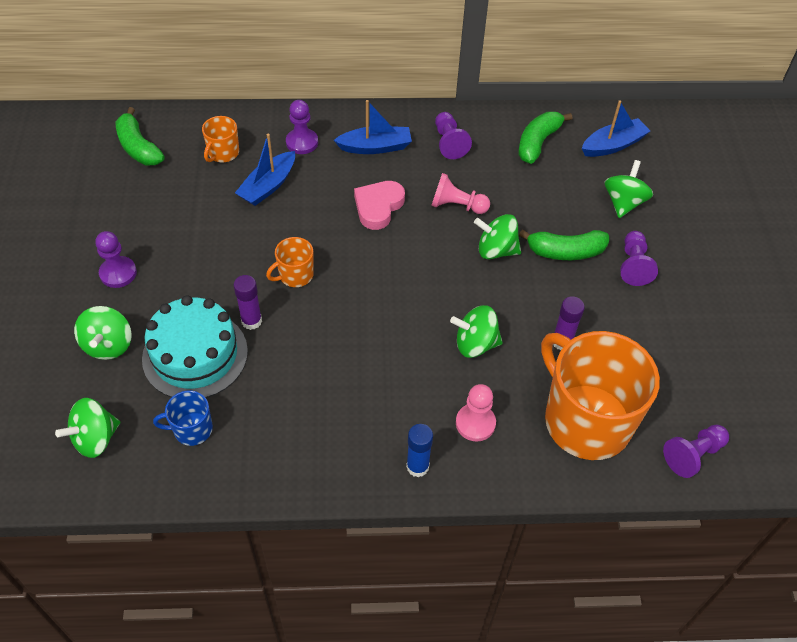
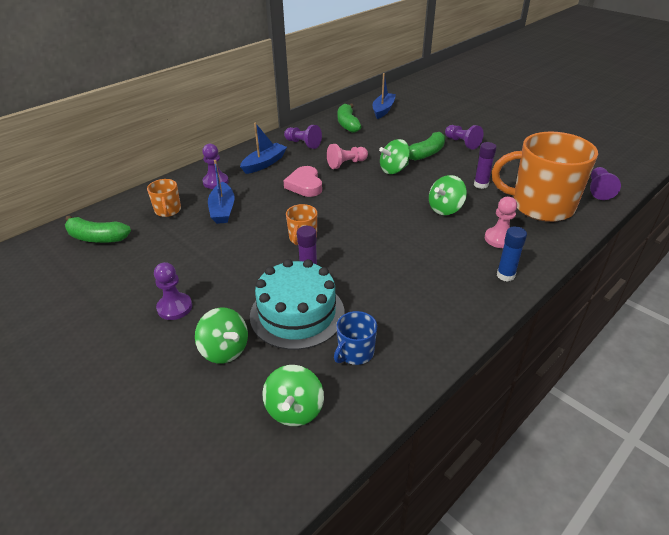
camera: 40 degrees left, 15 degrees down
green spinning top [605,160,653,218] -> none

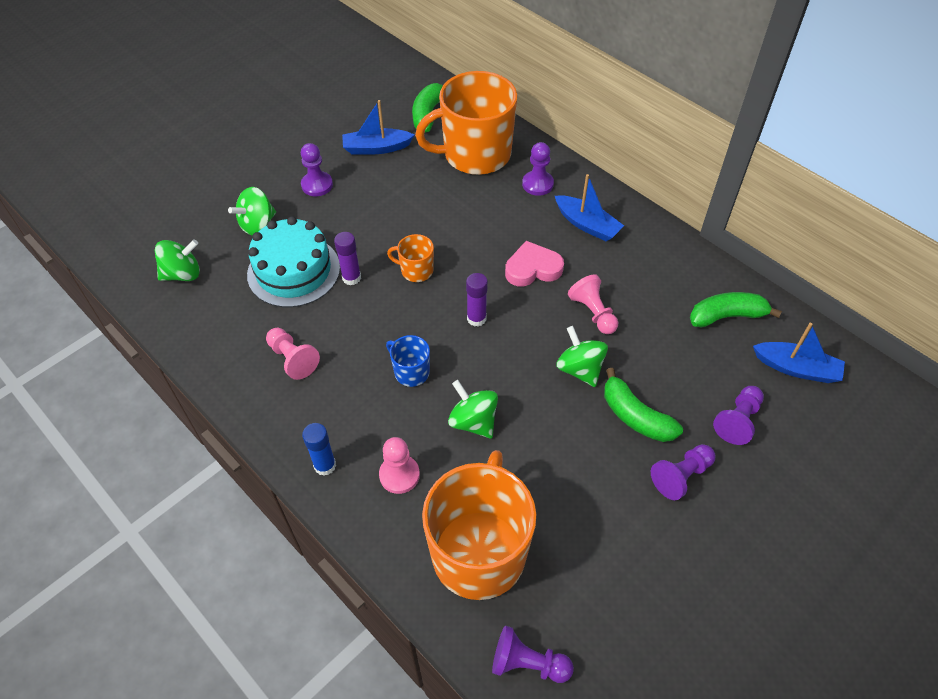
camera: 90 degrees right, 15 degrees up
orange mug [147,179,181,217] -> orange mug [415,71,517,175], size x2.31
blue boat [208,160,235,224] -> blue boat moved to [342,100,414,155]
green spinning top [262,365,324,426] -> green spinning top turned 150 degrees clockwise [155,239,200,281]
purple pawn [284,125,322,149] -> purple pawn moved to [713,386,764,445]
blue mug [334,311,377,365] -> blue mug moved to [386,335,430,387]
purple glue stick [474,142,496,189] -> purple glue stick moved to [466,273,488,327]
none -> pink pawn [266,328,320,380]

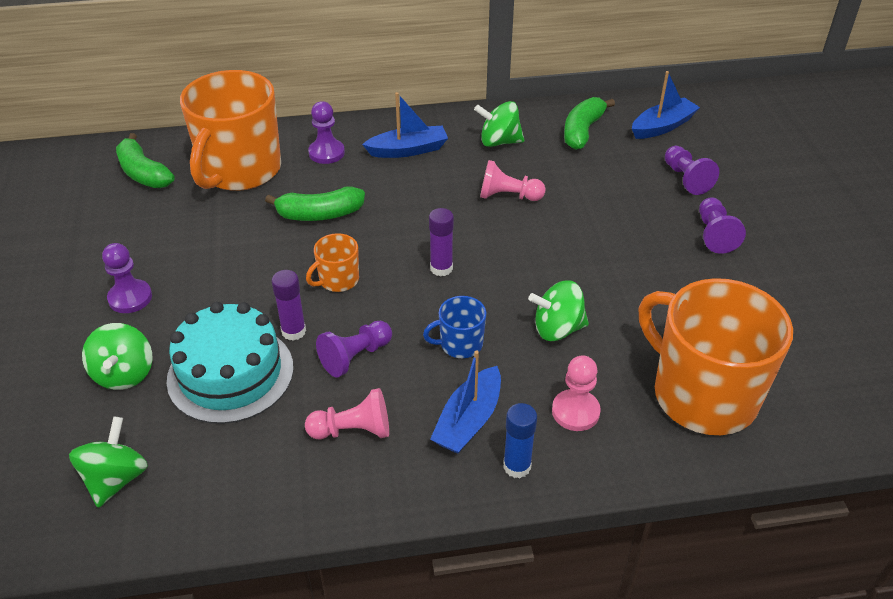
camera: 55 degrees left, 10 degrees down
blue boat [342,100,414,155] -> blue boat moved to [430,350,501,454]
purple pawn [492,626,574,683] -> purple pawn moved to [316,321,392,377]
pink heart [505,241,564,286] -> none
green spinning top [556,326,608,387] -> green spinning top moved to [474,101,524,147]
green banana [604,368,683,442] -> green banana moved to [265,187,365,221]

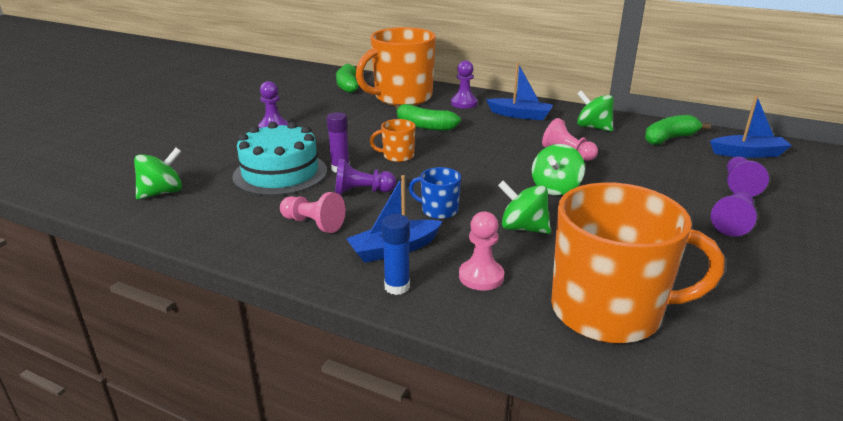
camera: 35 degrees right, 15 degrees down
green spinning top [82,323,152,390] -> green spinning top moved to [532,144,585,195]
purple glue stick [429,208,454,277] -> none
orange mug [639,278,793,435] -> orange mug turned 105 degrees clockwise [551,182,724,343]

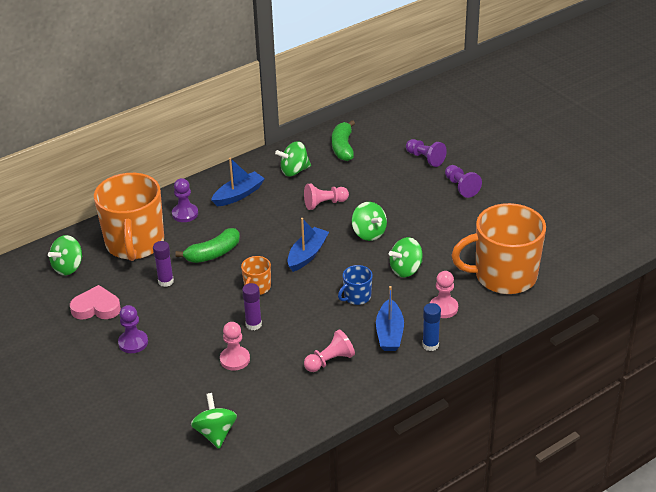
camera: 60 degrees left, 10 degrees up
turquoise cake [232,122,327,196] -> pink pawn [220,322,250,371]
purple pawn [335,158,396,195] -> none
green banana [336,64,358,93] -> green spinning top [48,235,82,275]
orange mug [551,182,724,343] -> orange mug turned 135 degrees counterclockwise [451,203,546,294]
blue boat [710,95,792,158] -> blue boat moved to [288,218,329,272]
none -> pink heart [70,285,121,320]
none -> purple glue stick [153,241,174,287]

